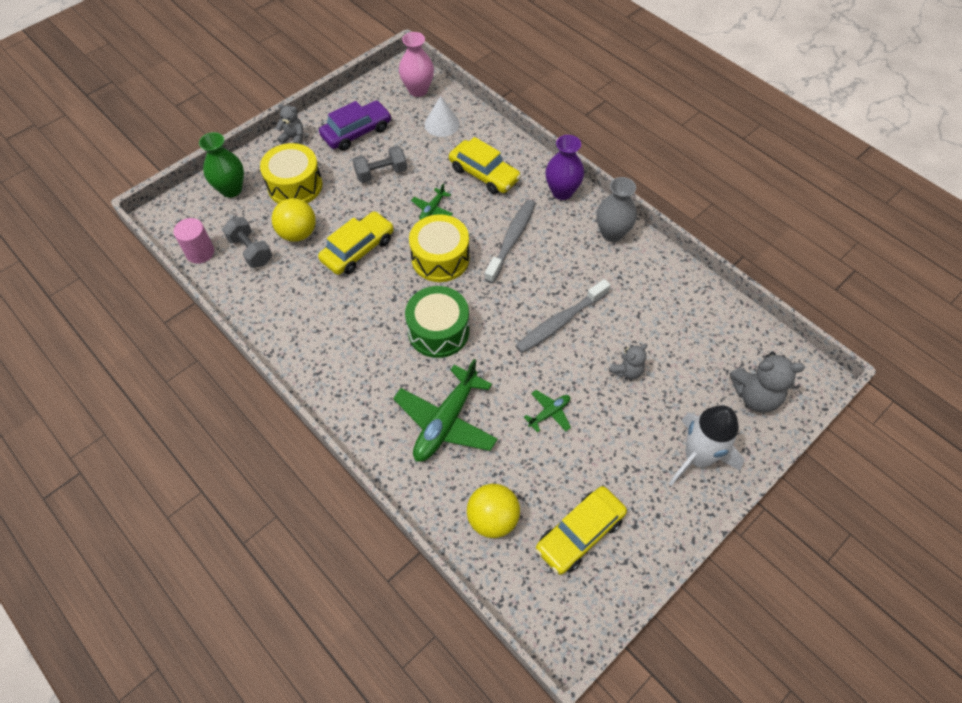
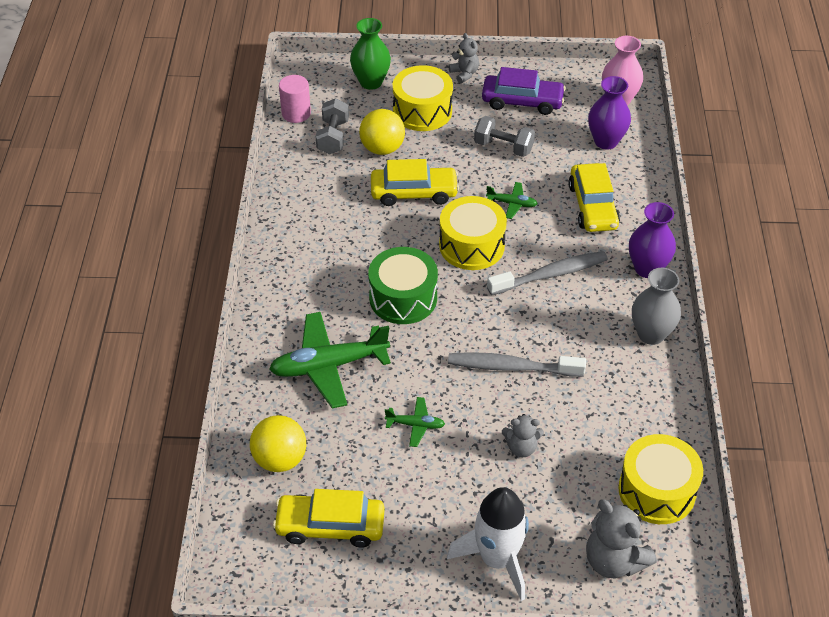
camera: 45 degrees right, 10 degrees down
green plane [411,183,453,220] -> green plane turned 150 degrees counterclockwise [486,182,538,219]
white cone [425,96,460,137] -> purple vase [588,76,631,149]
none -> yellow drum [618,434,703,524]

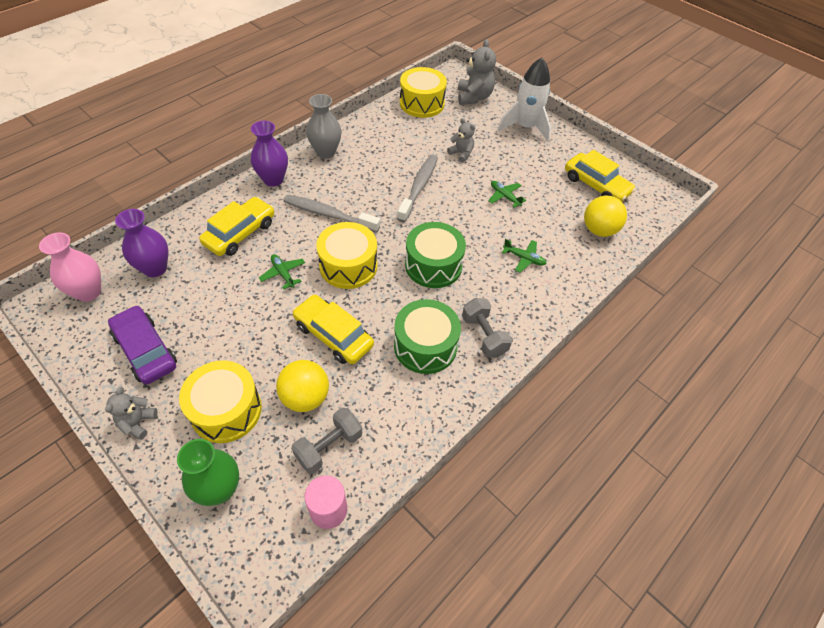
camera: 140 degrees left, 5 degrees up
green plane [269,312,391,408] -> green plane [502,239,547,272], size x0.48
grey toothbrush [448,352,586,377] -> grey toothbrush turned 120 degrees counterclockwise [397,155,438,222]
grey dumbbell [474,116,535,157] -> grey dumbbell moved to [462,298,512,358]
none -> green drum [394,299,461,374]

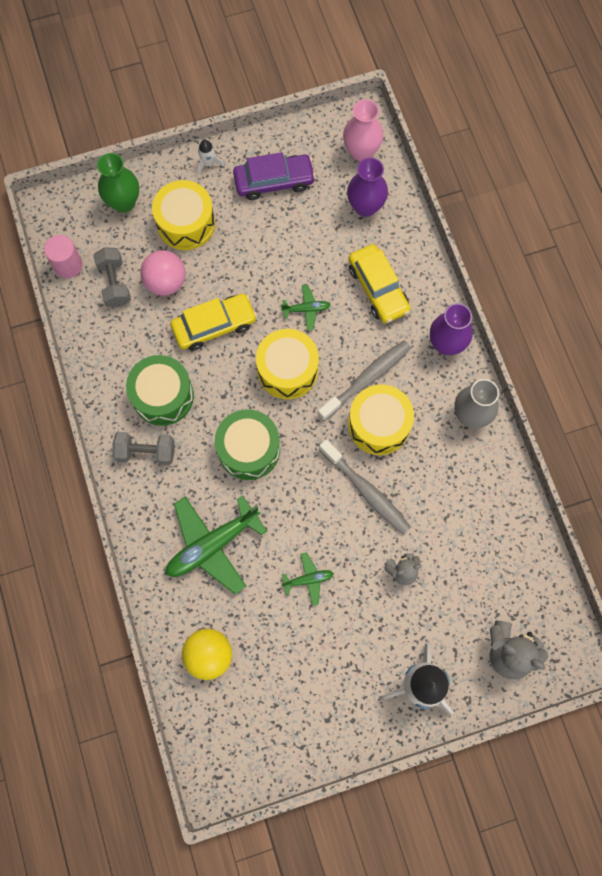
camera: 120 degrees right, 20 degrees up
grey teddy bear [105,387,158,440] -> white rocket [197,140,224,174]
yellow ball [276,360,329,412] -> pink ball [140,250,186,296]
yellow drum [400,67,447,118] -> yellow drum moved to [348,385,414,455]
green plane [502,239,547,272] -> green plane [166,496,267,594], size x2.09
yellow car [565,150,636,202] -> none

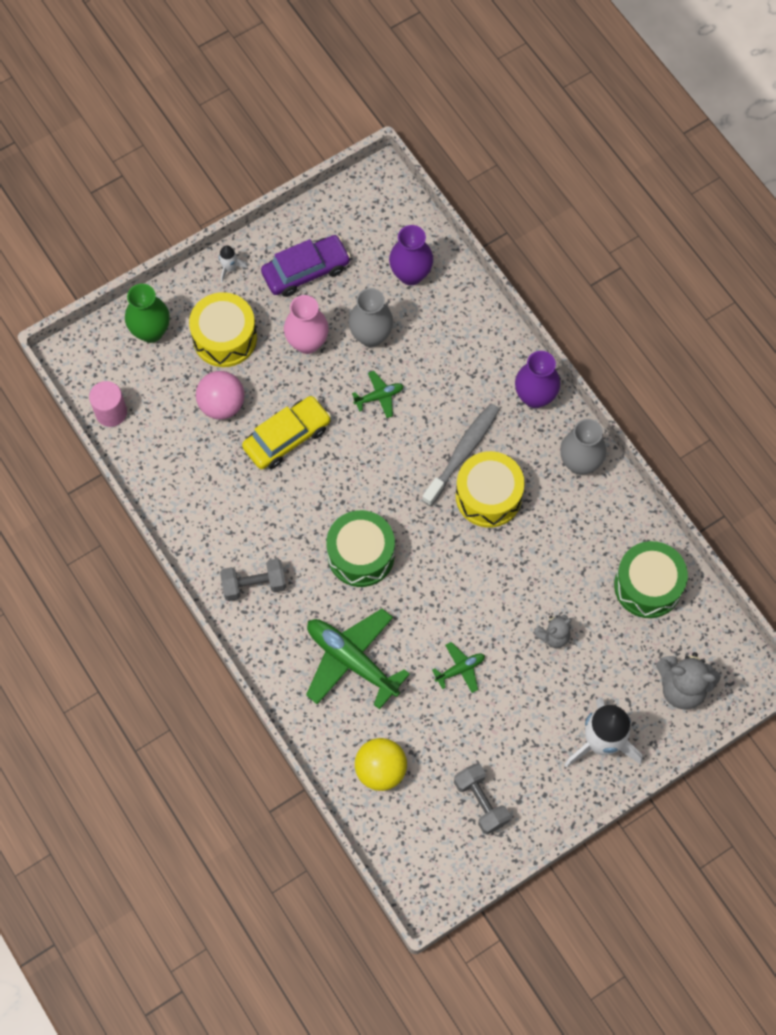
camera: 15 degrees left, 5 degrees down
grey dumbbell [93,247,131,307] -> grey dumbbell moved to [454,763,511,834]
green drum [126,355,194,426] -> green drum moved to [614,541,688,618]
green plane [166,496,267,594] -> green plane turned 90 degrees clockwise [306,609,410,710]
yellow drum [256,329,319,399] -> none
grey toothbrush [319,439,411,535] -> none
pink vase [343,99,383,161] -> pink vase moved to [284,295,329,354]
yellow car [348,244,410,323] -> none
none -> grey vase [348,288,393,347]

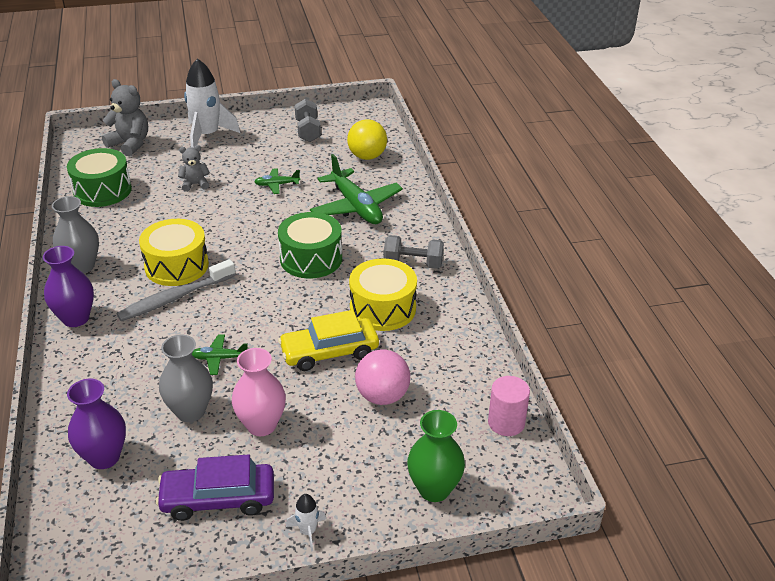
camera: 160 degrees left, 30 degrees down
yellow drum [189,292,257,367] -> yellow drum moved to [349,258,417,331]

